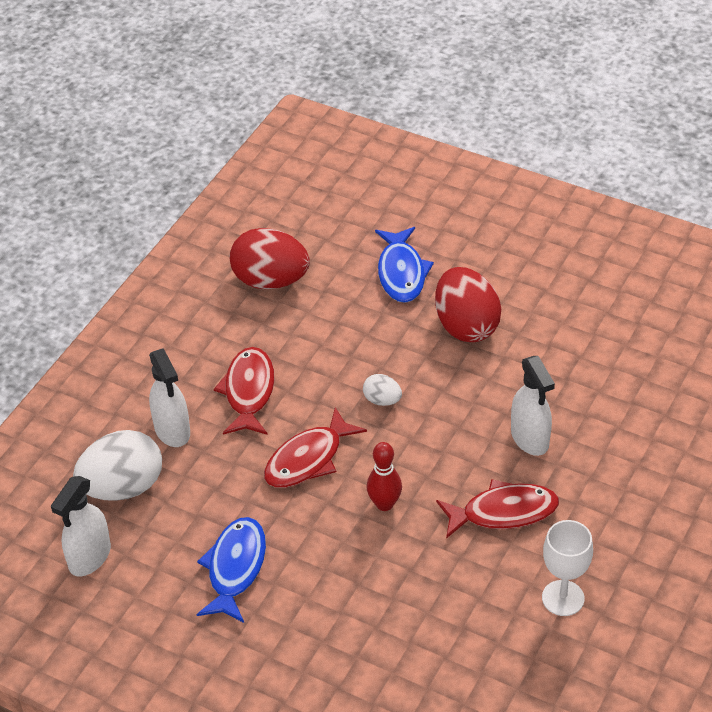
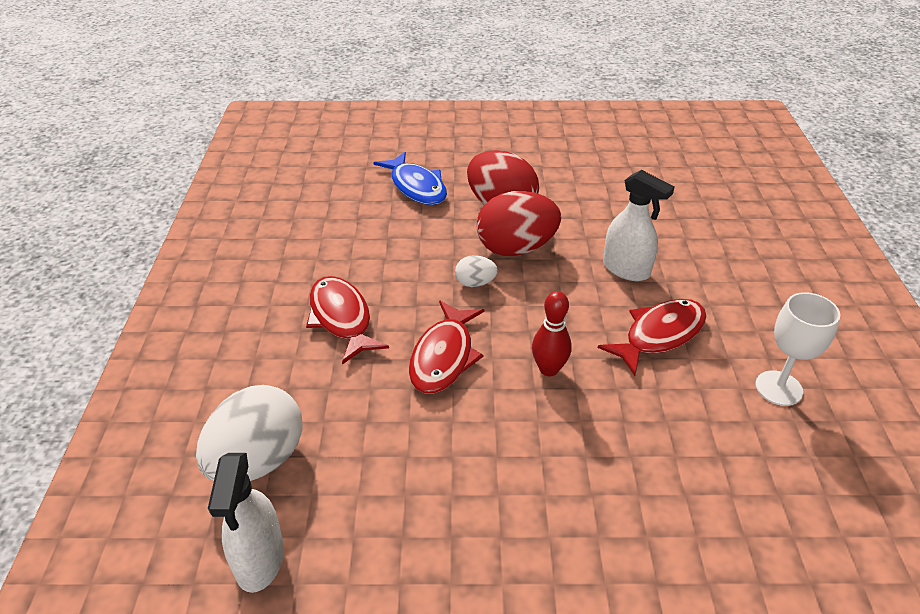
camera: 30 degrees left, 5 degrees down
white spray bottle [149,348,190,447] -> none
blue fish [197,517,266,623] -> none
red egg [230,228,310,289] -> red egg moved to [476,191,561,256]

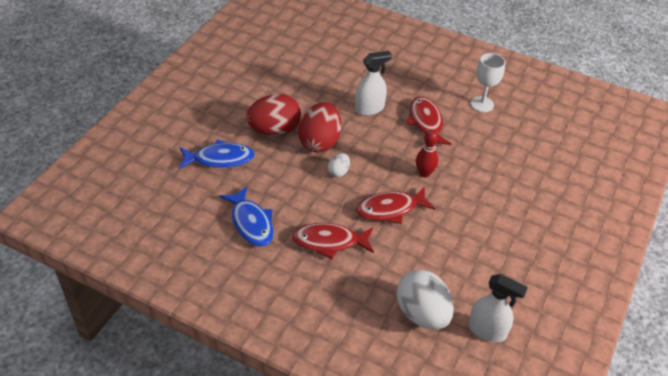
camera: 65 degrees left, 5 degrees up
red fish [409,301,484,394] -> red fish turned 120 degrees clockwise [356,187,436,224]
none -> blue fish [219,186,274,247]

